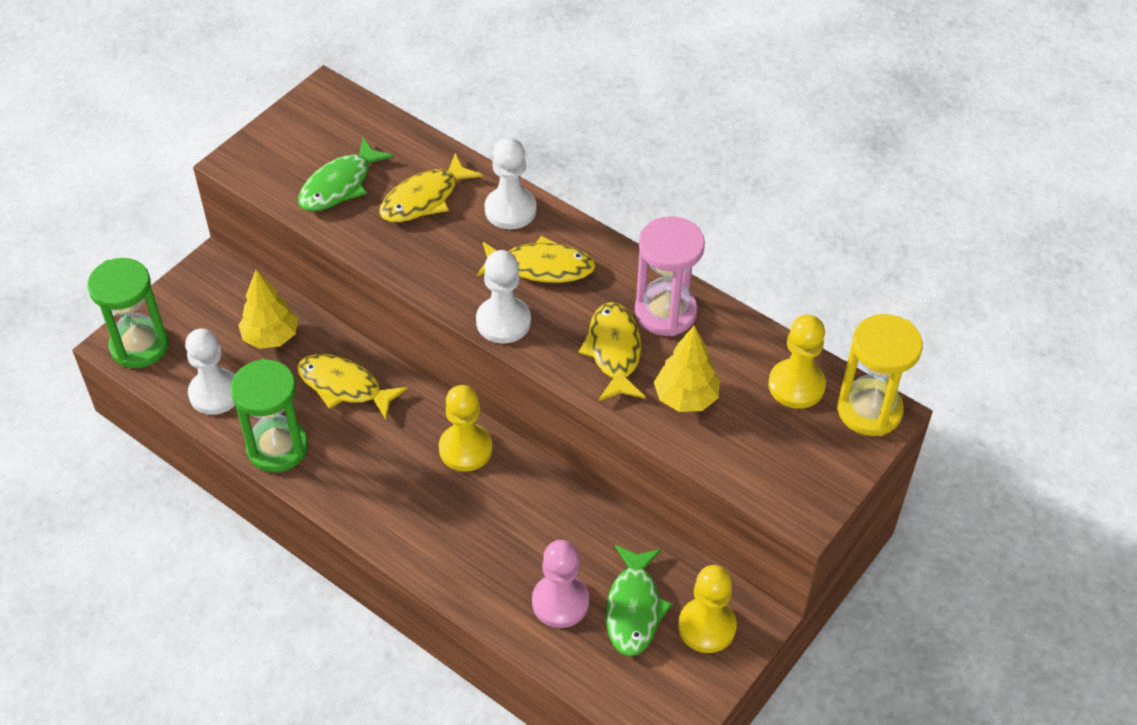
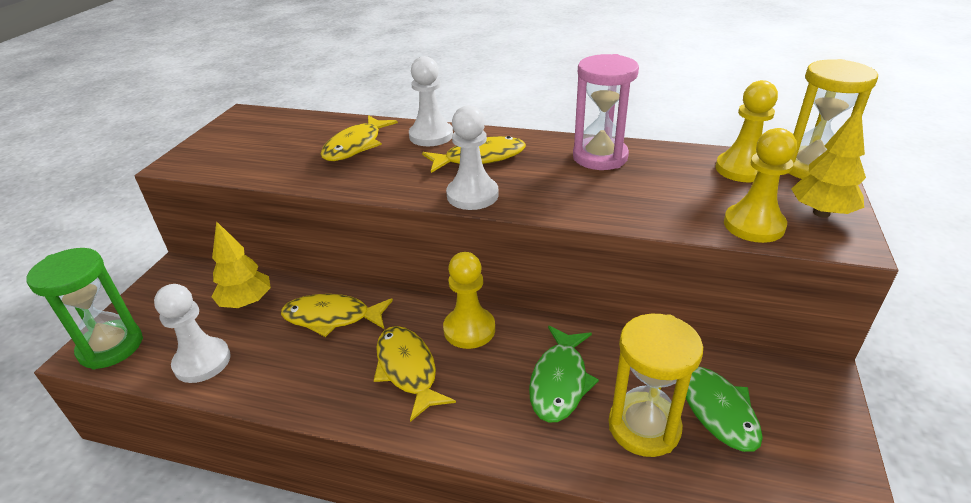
camera: 20 degrees left, 15 degrees down
green hourglass [230,359,308,472] -> none
green fish [298,138,394,211] -> green fish moved to [529,326,599,423]
pink pawn [532,540,589,628] -> yellow hourglass [609,314,703,457]
yellow fish [579,302,645,401] -> yellow fish moved to [374,326,456,422]
yellow tree [654,325,720,412] -> yellow tree moved to [792,105,866,218]
yellow pawn [678,565,737,653] -> yellow pawn moved to [724,128,797,243]

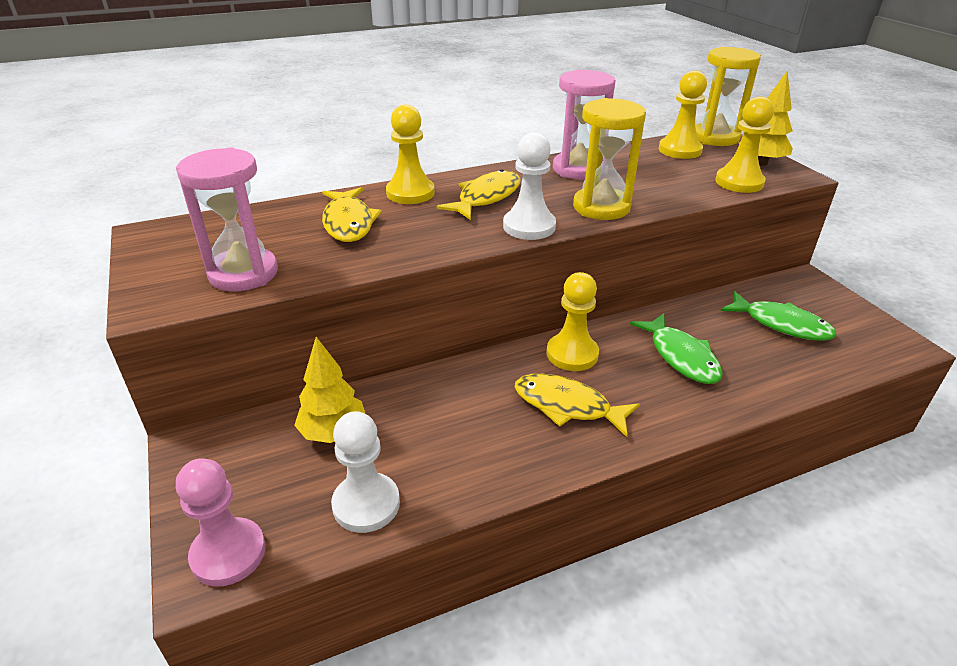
camera: 40 degrees left, 0 degrees up
green hourglass [27,248,143,370] -> pink pawn [176,458,266,587]
yellow fish [281,294,393,337] -> none
white pawn [409,56,453,146] -> yellow pawn [386,105,435,204]
yellow hourglass [609,314,703,457] -> yellow hourglass moved to [573,98,646,220]
none -> pink hourglass [176,147,278,291]

